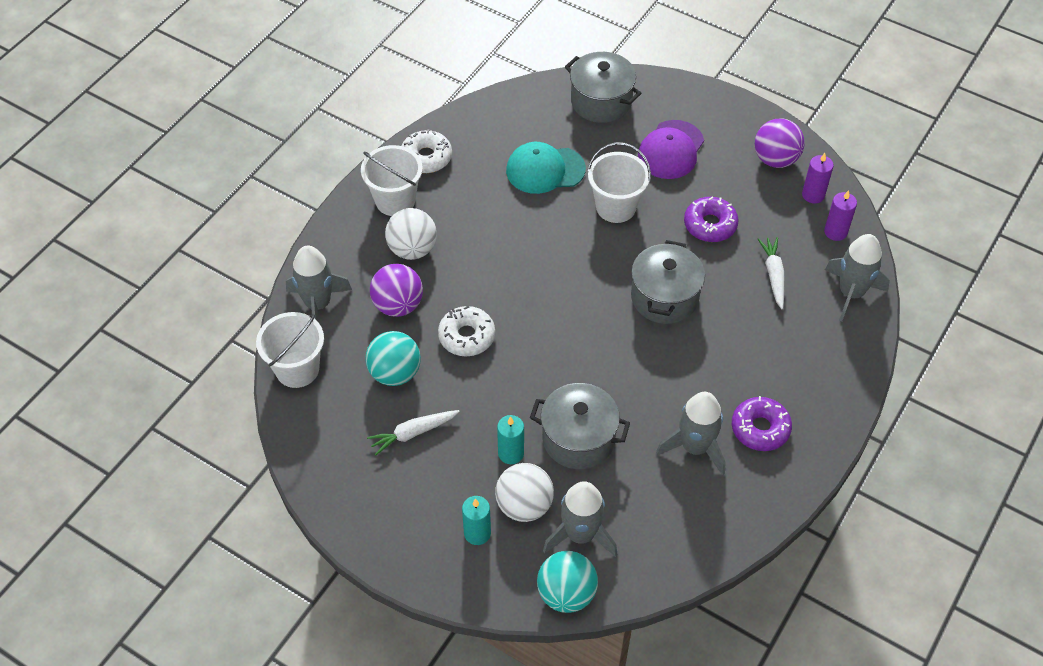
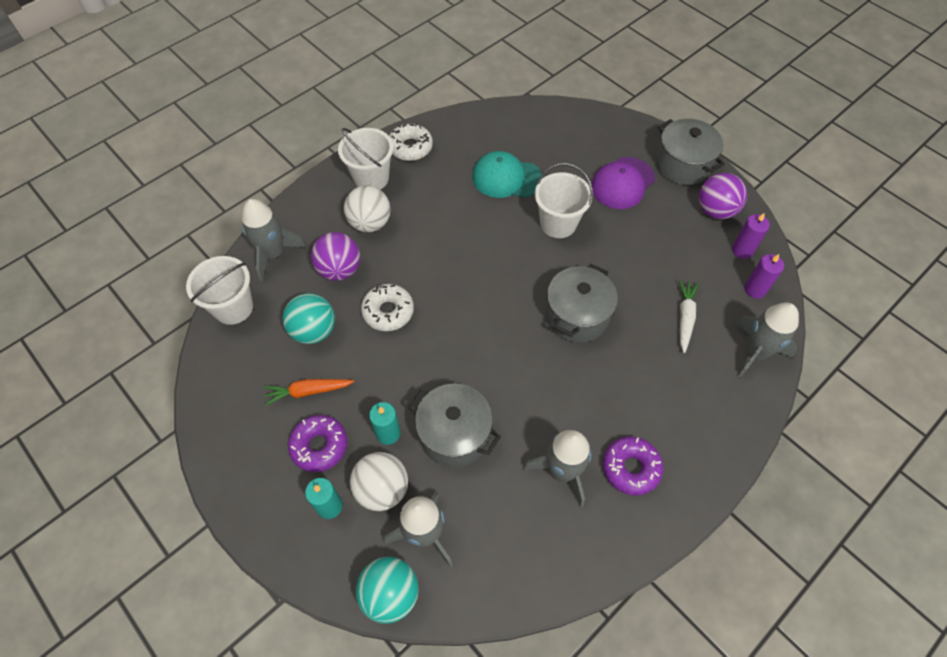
camera: 15 degrees right, 5 degrees up
white carrot [367,410,460,455] -> orange carrot [264,379,354,406]
grey pot [565,52,641,123] -> grey pot moved to [656,118,725,185]
purple donut [684,197,739,242] -> purple donut moved to [288,415,347,472]

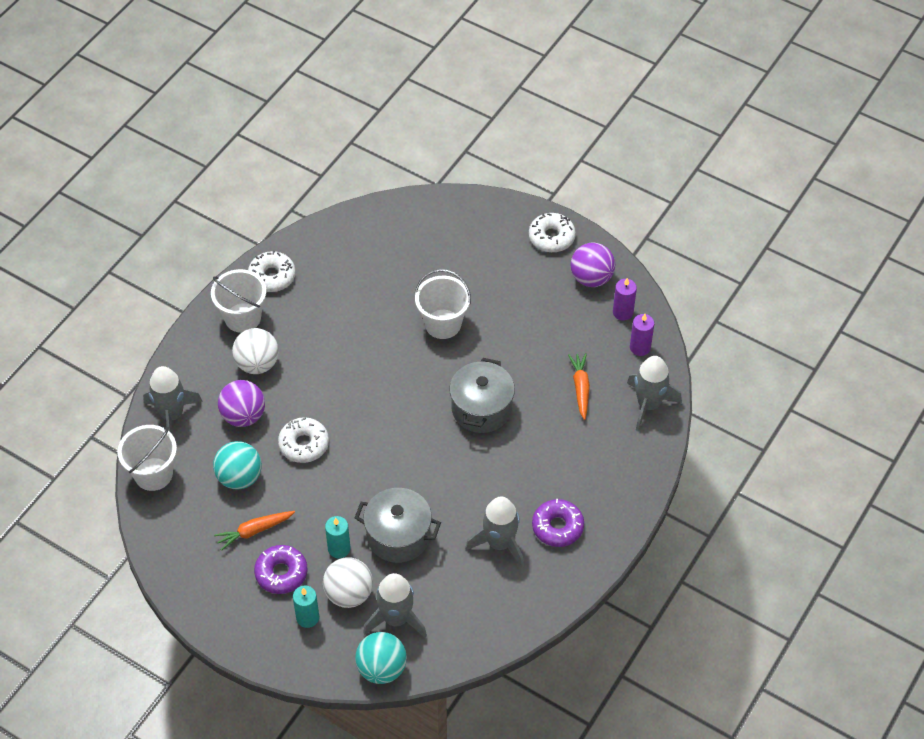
camera: 15 degrees left, 5 degrees down
turquoise cap [473,151,543,198] -> none
purple cap [591,157,655,209] -> none
grey pot [656,118,725,185] -> white donut [529,213,576,252]
white carrot [679,280,699,353] -> orange carrot [568,353,590,420]

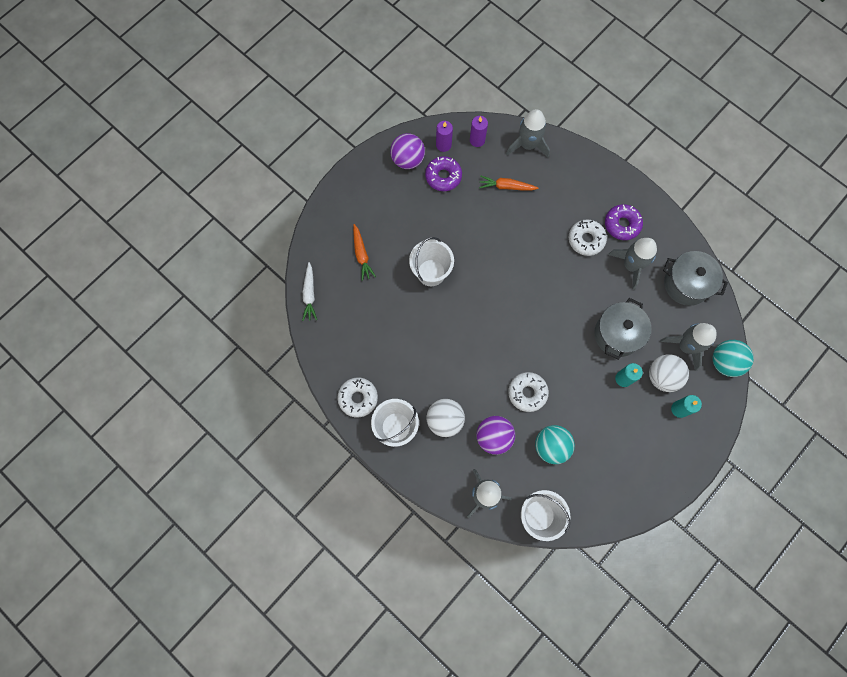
camera: 80 degrees left, 20 degrees up
orange carrot [214,511,295,551] -> orange carrot moved to [353,224,376,281]
purple donut [254,545,307,594] -> purple donut moved to [425,156,462,191]
grey pot [449,358,515,433] -> grey pot moved to [663,251,728,306]
white donut [529,213,576,252] -> white donut moved to [569,219,607,256]
none -> white carrot [302,262,317,321]

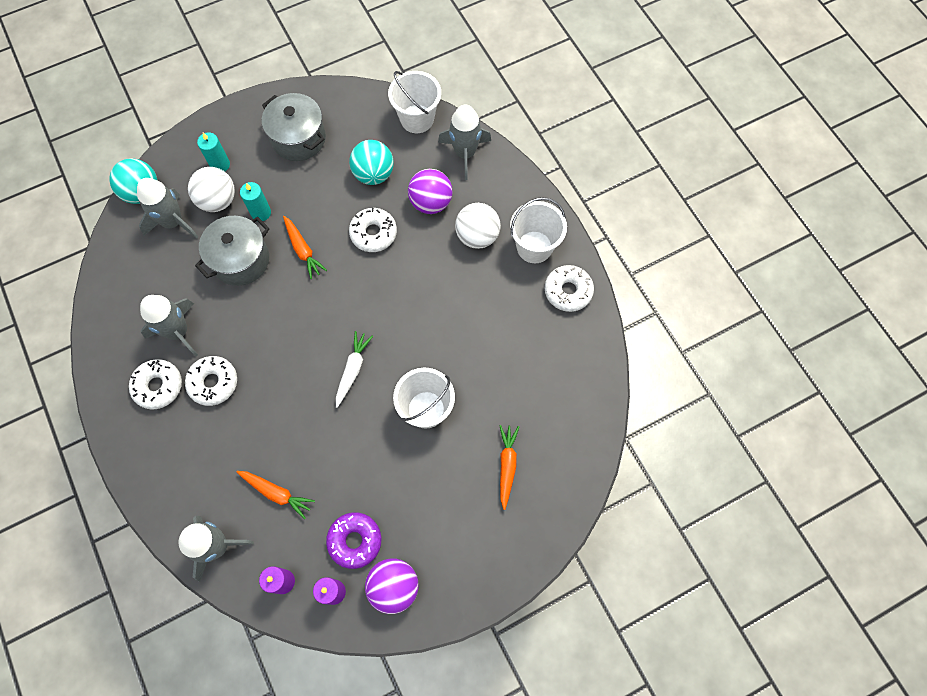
camera: 160 degrees left, 5 degrees down
white carrot [302,262,317,321] -> white carrot moved to [336,331,373,408]
purple donut [605,204,643,240] -> white donut [129,359,182,409]
grey pot [663,251,728,306] -> grey pot moved to [262,93,326,161]
none -> orange carrot [283,216,327,279]

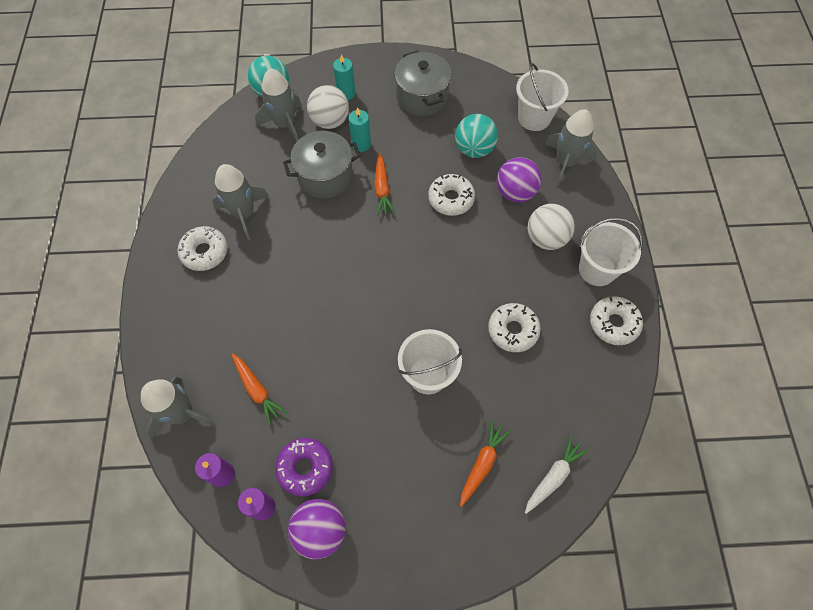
camera: 25 degrees right, 5 degrees down
white donut [185,356,237,406] -> white donut moved to [488,303,541,352]
white carrot [336,331,373,408] -> white carrot moved to [525,436,589,514]

